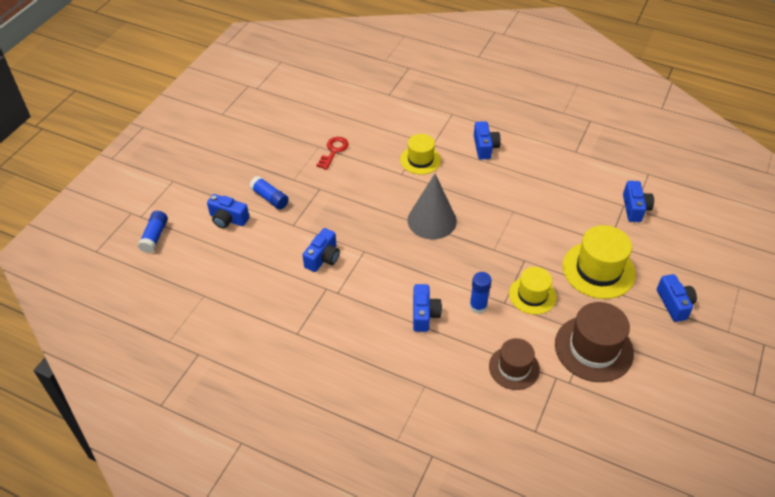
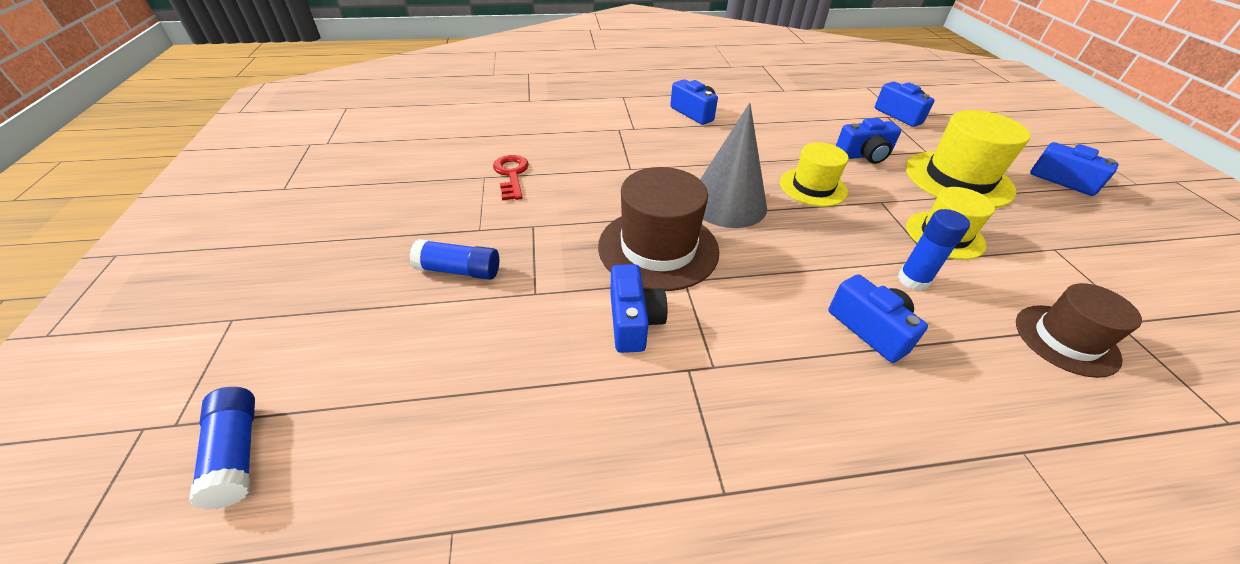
camera: 35 degrees left, 5 degrees down
blue camera [207,194,249,228] -> blue camera moved to [836,118,901,164]
yellow hat [400,134,441,174] -> yellow hat moved to [780,142,849,207]
brown hat [555,302,634,382] -> brown hat moved to [598,167,719,291]

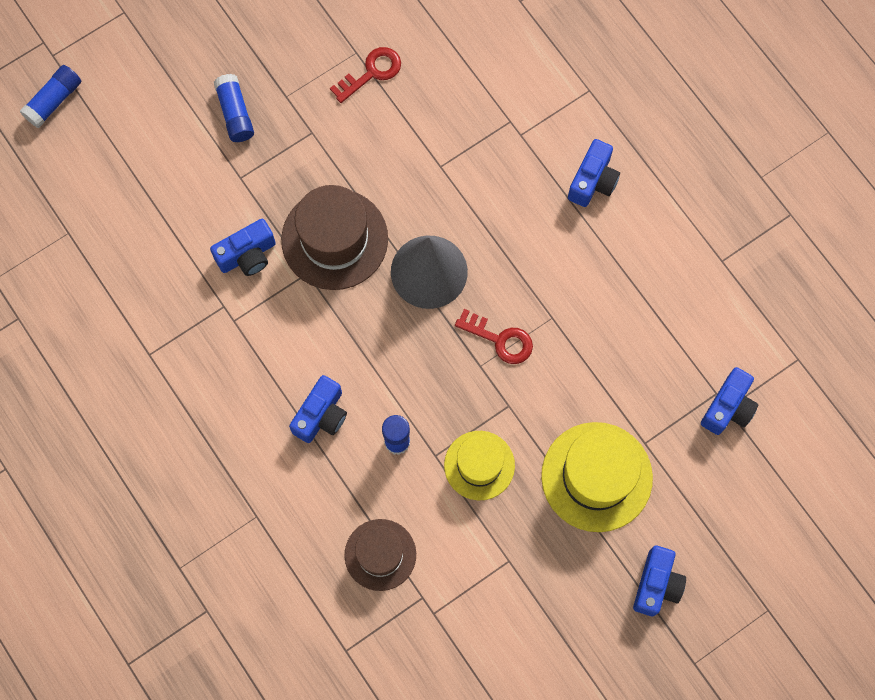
camera: 65 degrees right, 30 degrees up
yellow hat [780,142,849,207] -> red key [455,309,533,364]
blue camera [836,118,901,164] -> none

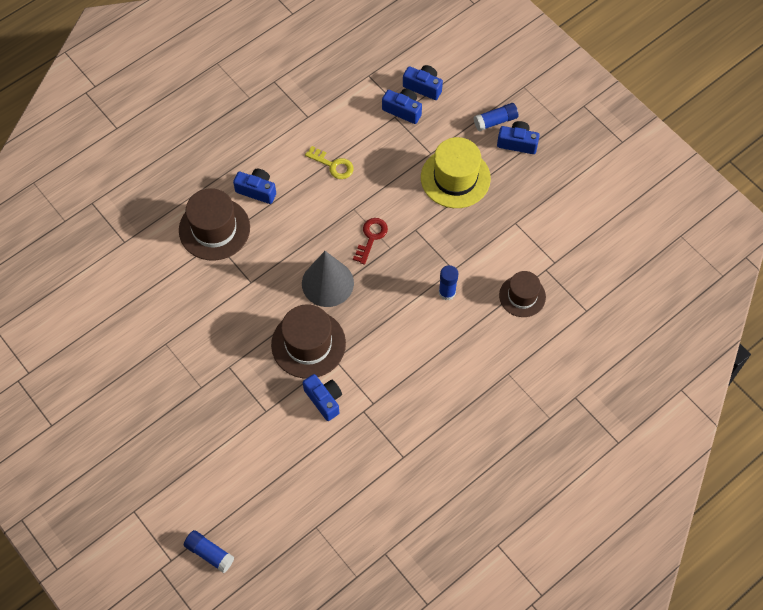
camera: 95 degrees left, 10 degrees down
blue glue stick [214,74,254,142] -> blue glue stick moved to [474,103,518,131]
blue camera [289,375,347,443] -> blue camera moved to [403,65,443,100]
red key [330,47,401,103] -> none
yellow hat [444,431,515,500] -> none
none -> brown hat [179,188,250,261]
none -> yellow key [305,146,354,179]

